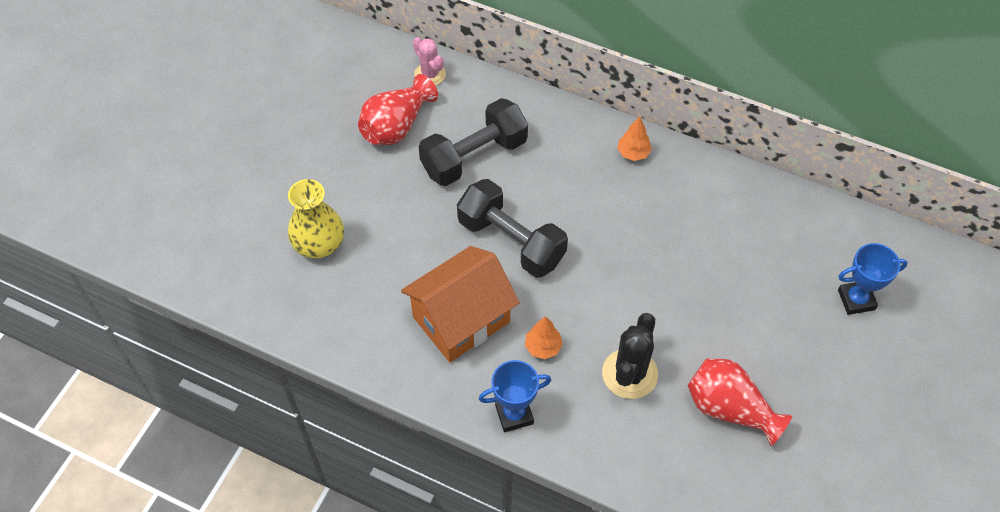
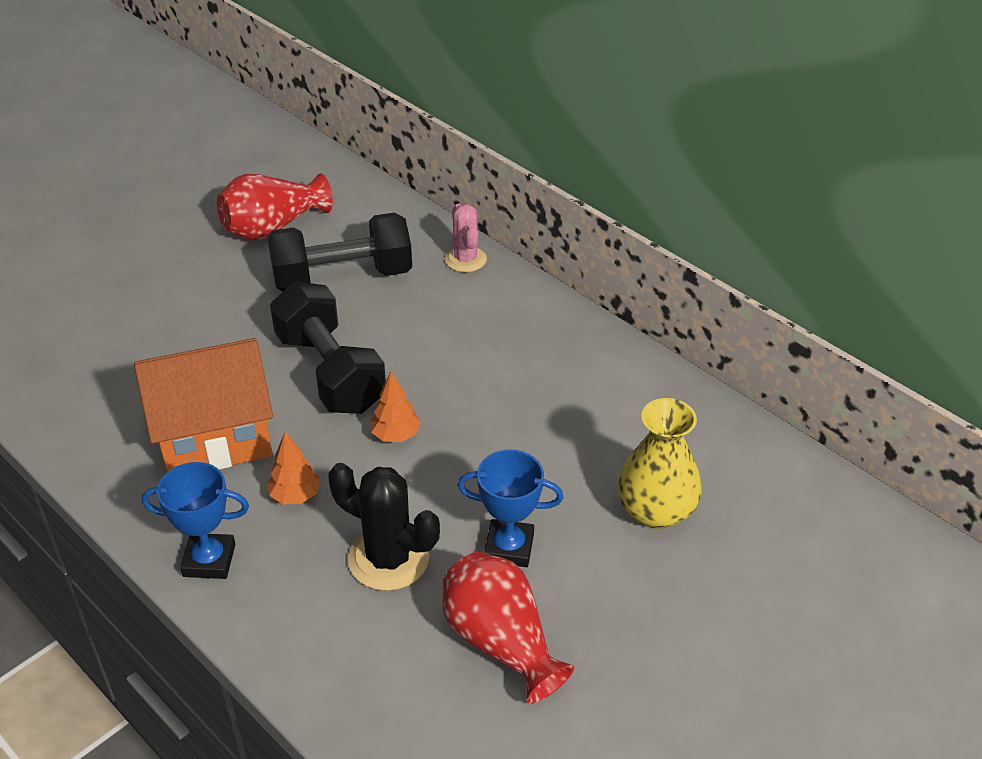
camera: 20 degrees right, 15 degrees down
yellow vase [288,179,344,259] -> yellow vase moved to [617,398,702,529]
pink cactus [413,37,446,86] -> pink cactus moved to [445,204,487,272]
black cactus [602,313,658,399] -> black cactus turned 75 degrees clockwise [328,463,440,591]
orange tree [617,116,652,161] -> orange tree moved to [370,372,421,442]
blue trophy [838,243,908,315] -> blue trophy moved to [457,450,564,567]

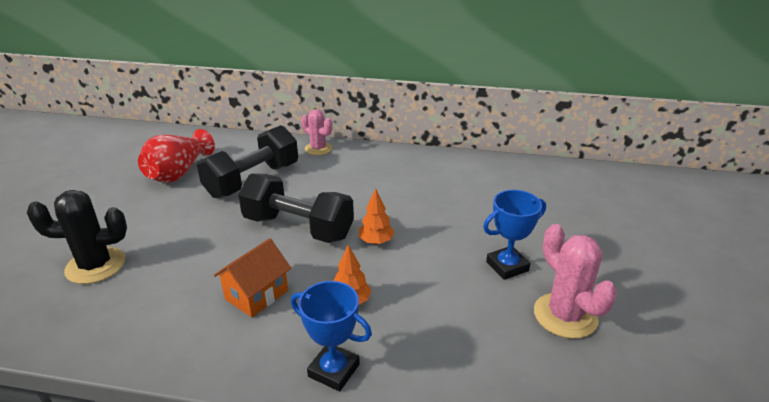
camera: 35 degrees left, 10 degrees down
orange house [134,338,273,472] -> orange house [214,238,291,317], size x0.58
blue trophy [142,462,249,579] -> blue trophy turned 60 degrees clockwise [291,281,372,392]
black cactus [328,463,440,591] -> black cactus moved to [27,190,127,284]
red vase [443,551,574,704] -> pink cactus [534,224,617,339]
yellow vase [617,398,702,529] -> none

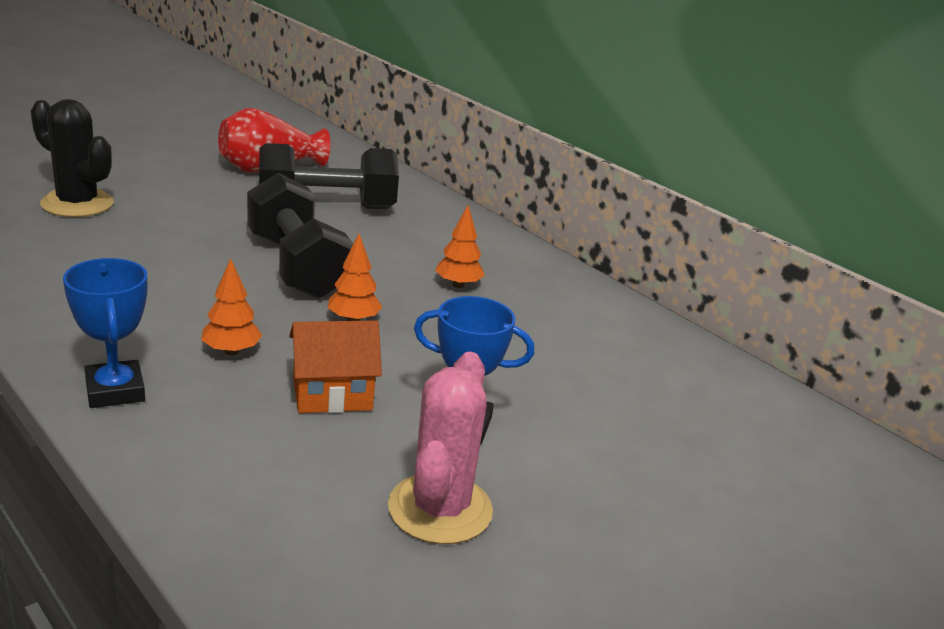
camera: 35 degrees right, 5 degrees down
orange house [214,238,291,317] -> orange house moved to [289,320,382,413]
pink cactus [301,109,333,155] -> none
none -> orange tree [435,205,485,288]

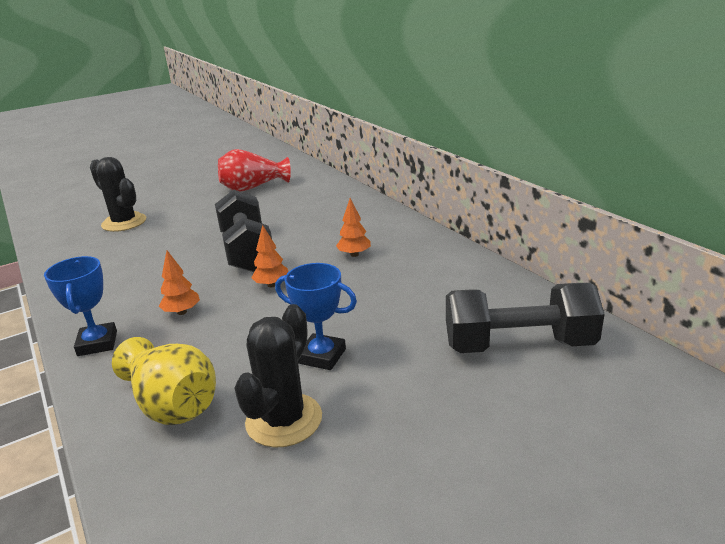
camera: 15 degrees right, 0 degrees up
black dumbbell [259,143,399,209] -> black dumbbell moved to [446,283,605,353]
orange house [289,320,382,413] -> none
pink cactus [388,352,493,544] -> black cactus [235,304,322,448]
none -> yellow vase [112,337,216,425]

